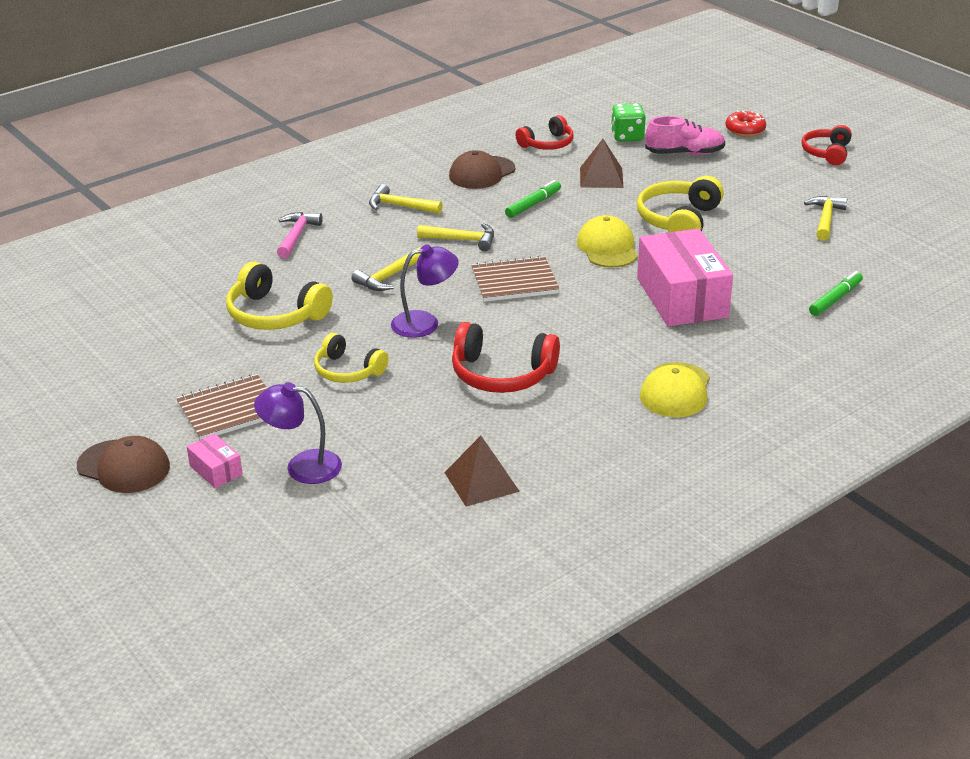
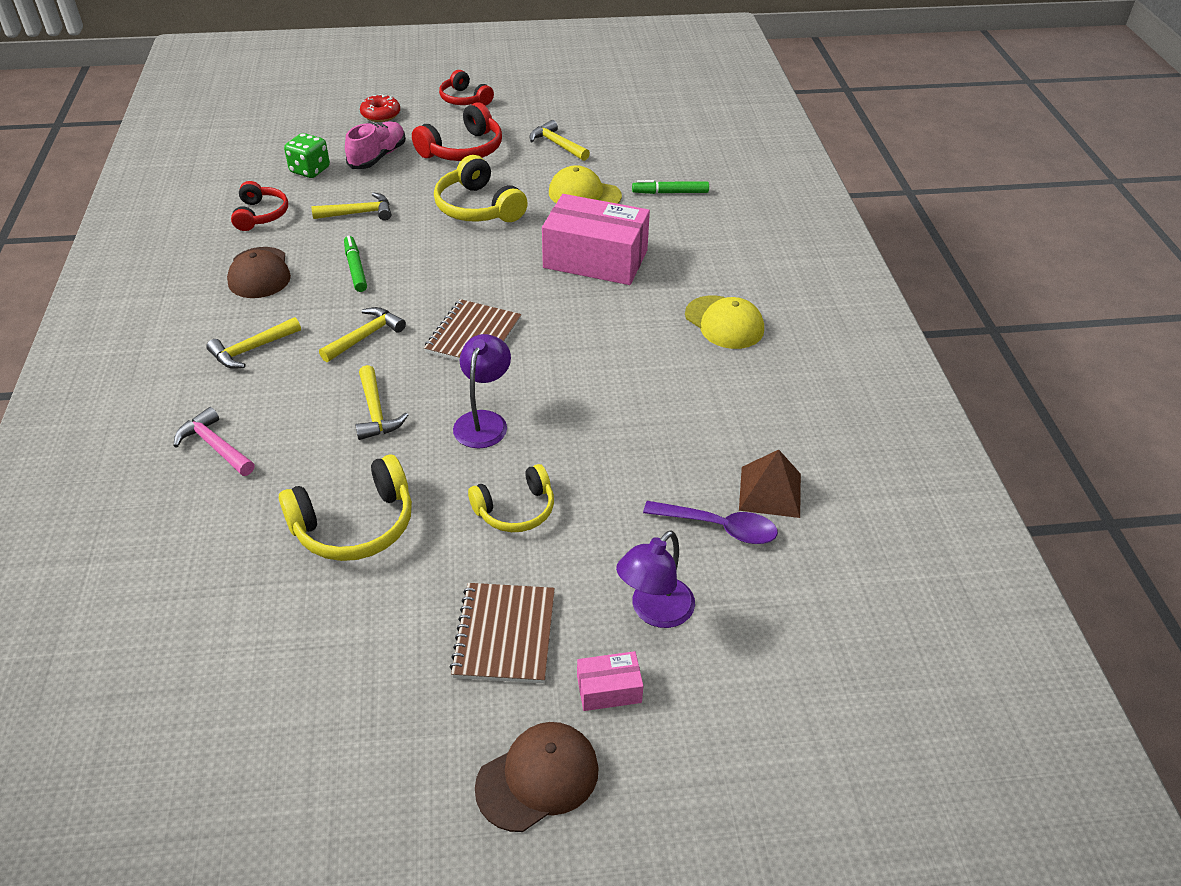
camera: 60 degrees left, 10 degrees up
red headphones [452,322,560,393] -> red headphones moved to [412,102,502,161]
yellow cap [577,215,638,268] -> yellow cap moved to [549,165,622,204]
brown pyramid [580,139,624,188] -> yellow hammer [311,192,391,221]
green marker [809,271,863,316] -> green marker turned 75 degrees counterclockwise [632,180,709,194]
none -> purple spoon [643,501,778,544]

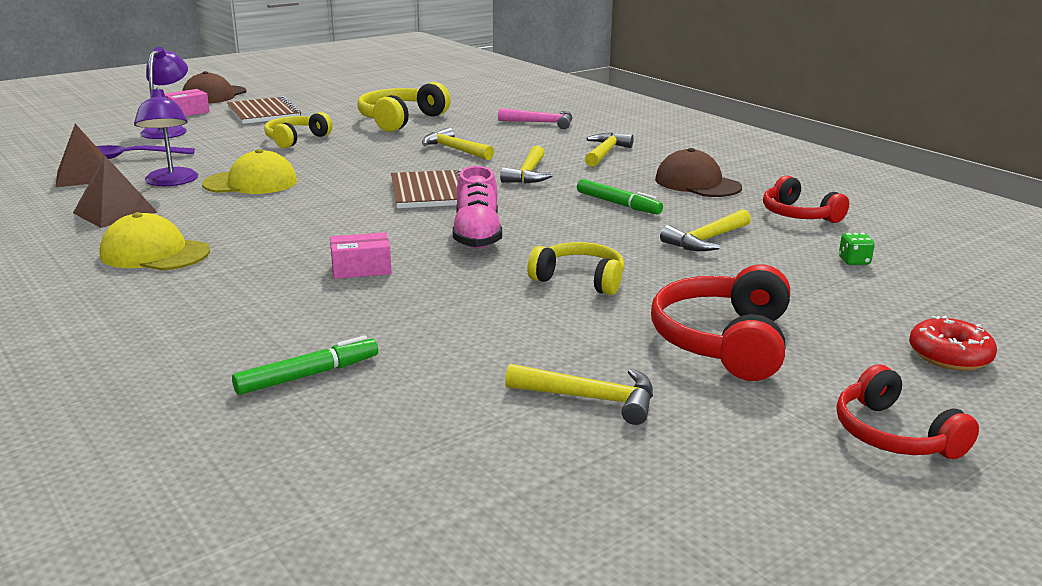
camera: 150 degrees right, 20 degrees down
green dice [284,133,330,178] -> green dice [839,233,875,265], size x0.54
pink shoe [345,121,406,169] -> pink shoe moved to [453,166,502,248]
yellow headphones [434,155,528,222] -> yellow headphones [527,242,624,295], size x0.66
red headphones [439,70,494,105] -> red headphones turned 135 degrees counterclockwise [836,364,979,459]
purple lamp [453,334,511,448] -> purple lamp moved to [134,87,198,186]
pink box [542,194,650,285] -> pink box [330,232,392,279], size x0.44
yellow cap [549,165,622,204] -> yellow cap moved to [202,149,297,194]
none -> brown pyramid [73,155,157,228]

